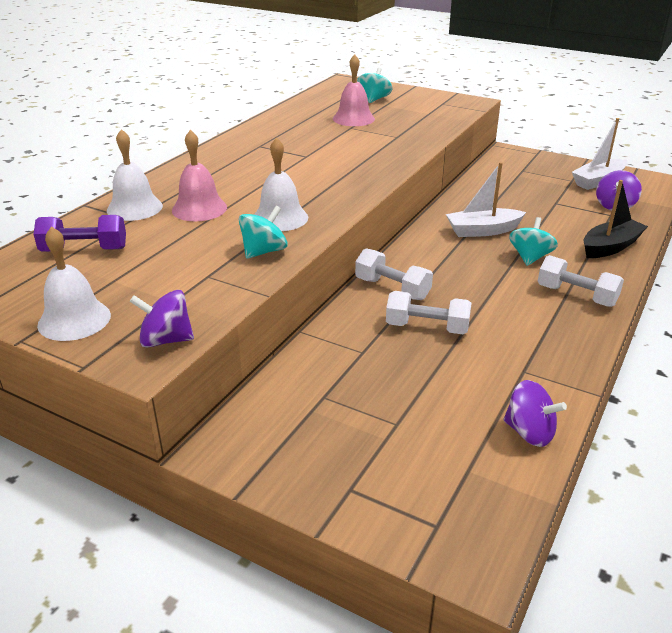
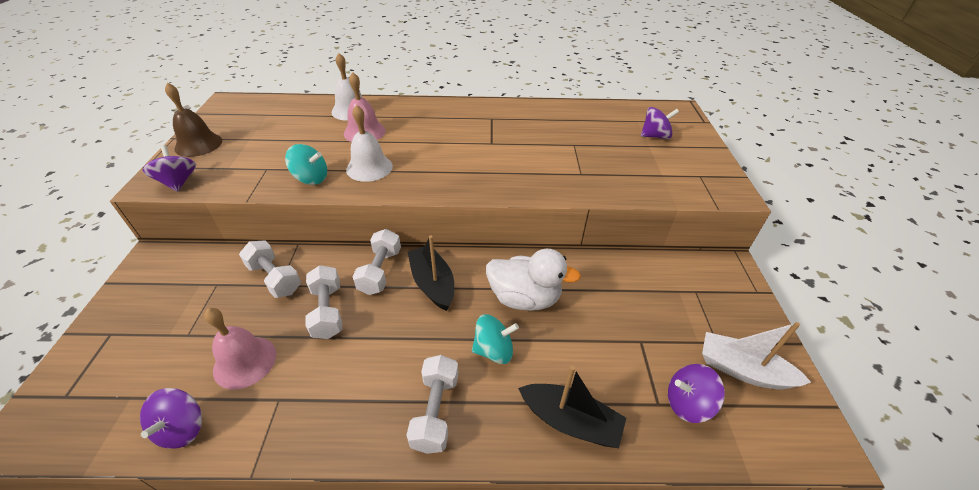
camera: 60 degrees right, 10 degrees up
purple dumbbell [34,215,126,252] -> none
white bell [37,226,111,341] -> brown bell [165,83,222,157]
pink bell [333,54,375,126] -> pink bell moved to [204,308,276,389]
turquoise spinning top [357,68,393,103] -> purple spinning top [641,107,679,139]
white boat [446,162,526,237] -> white duck [486,249,581,311]
none -> white dumbbell [239,240,301,298]
none -> black boat [408,235,454,311]

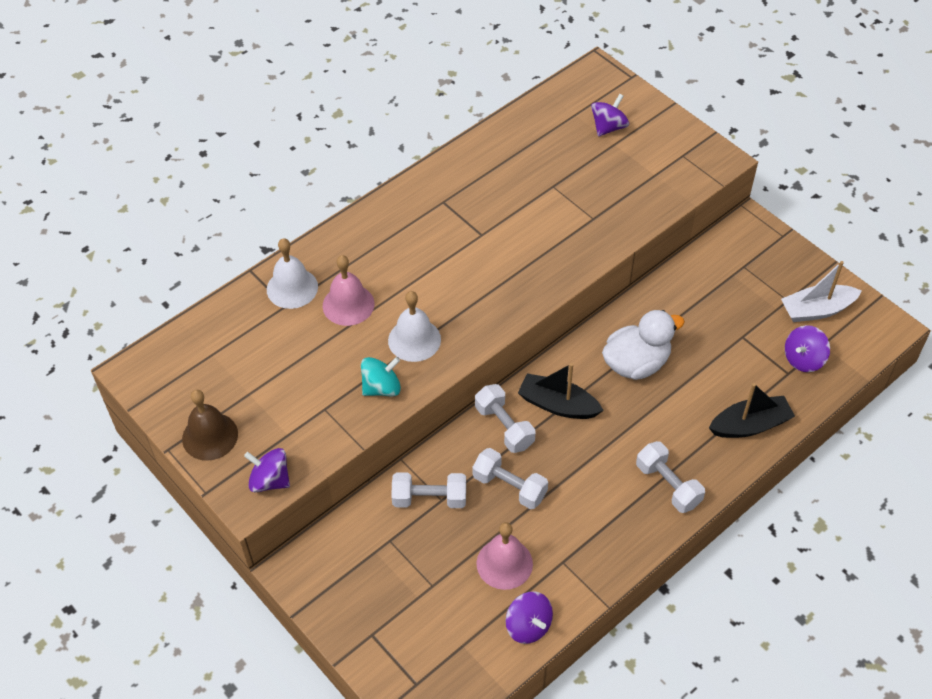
camera: 40 degrees left, 10 degrees up
turquoise spinning top [472,314,519,364] -> none

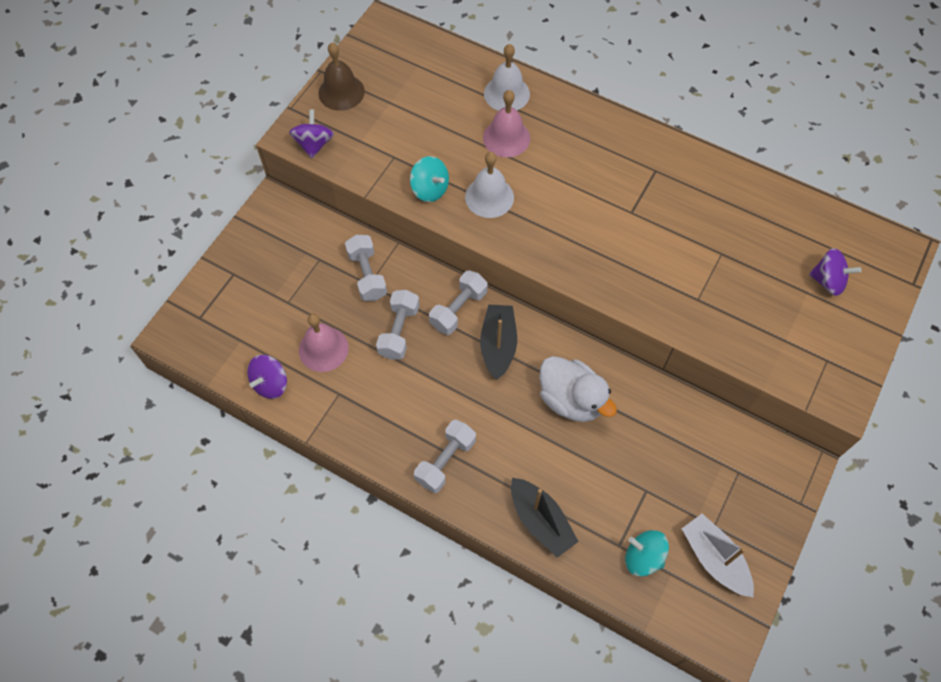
camera: 70 degrees right, 10 degrees up
purple spinning top [785,325,830,372] -> turquoise spinning top [625,530,669,577]

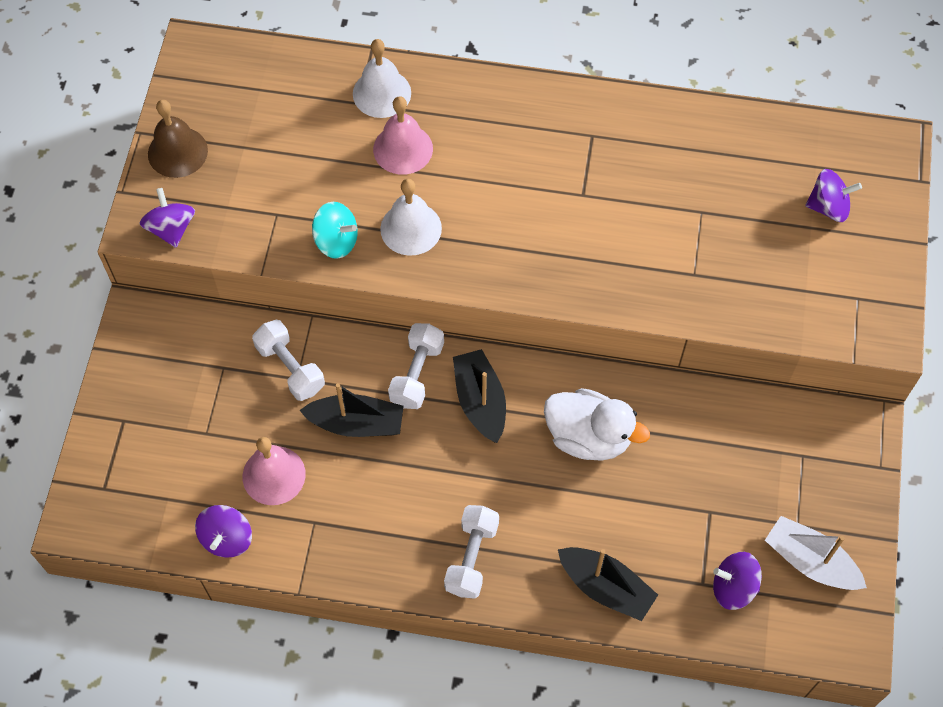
camera: 20 degrees left, 0 degrees up
white dumbbell [376,290,420,359] -> black boat [299,383,404,437]
turquoise spinning top [625,530,669,577] -> purple spinning top [713,552,762,610]

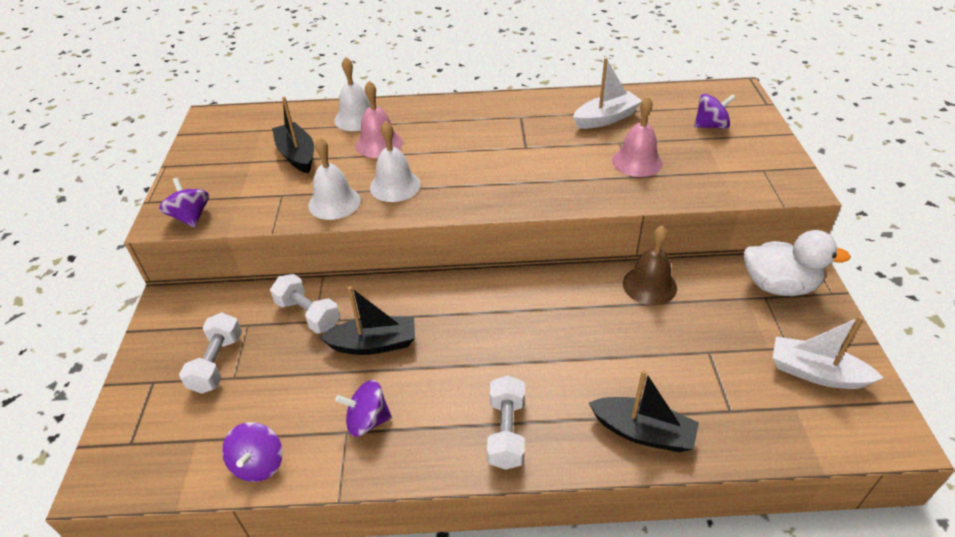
camera: 10 degrees left, 20 degrees down
brown bell [148,100,208,178] -> brown bell moved to [623,225,677,305]
pink bell [243,437,306,505] -> pink bell moved to [612,96,663,177]
turquoise spinning top [312,202,358,259] -> white bell [308,137,361,220]
white dumbbell [388,323,444,409] -> white dumbbell moved to [179,312,242,394]
black boat [453,349,506,443] -> black boat moved to [272,97,314,174]
white duck [544,388,650,461] -> white duck moved to [744,230,851,296]
purple spinning top [713,552,762,610] -> purple spinning top moved to [335,380,392,437]
none -> white boat [573,58,642,129]

